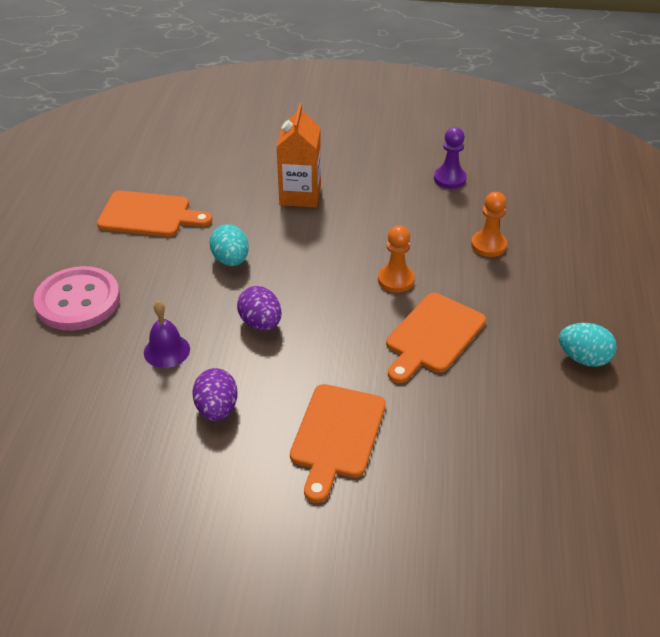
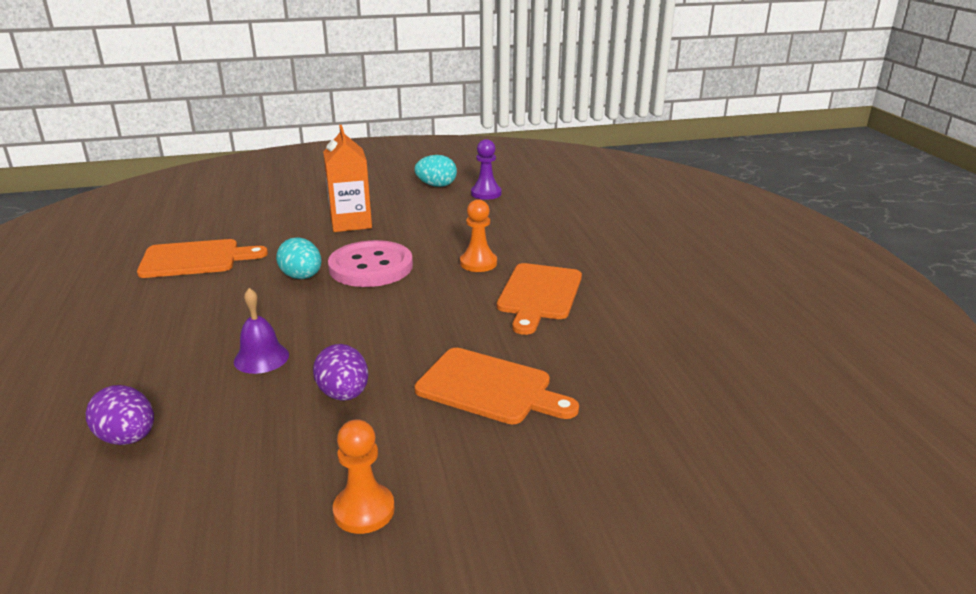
camera: 20 degrees left, 15 degrees down
pink button [33,266,120,331] -> pink button moved to [328,240,413,287]
purple egg [237,286,281,331] -> purple egg moved to [86,385,154,445]
orange cutting board [290,384,386,503] -> orange cutting board turned 60 degrees counterclockwise [415,348,579,424]
orange pawn [471,192,507,257] -> orange pawn moved to [333,419,395,534]
turquoise egg [559,323,617,367] -> turquoise egg moved to [414,155,457,187]

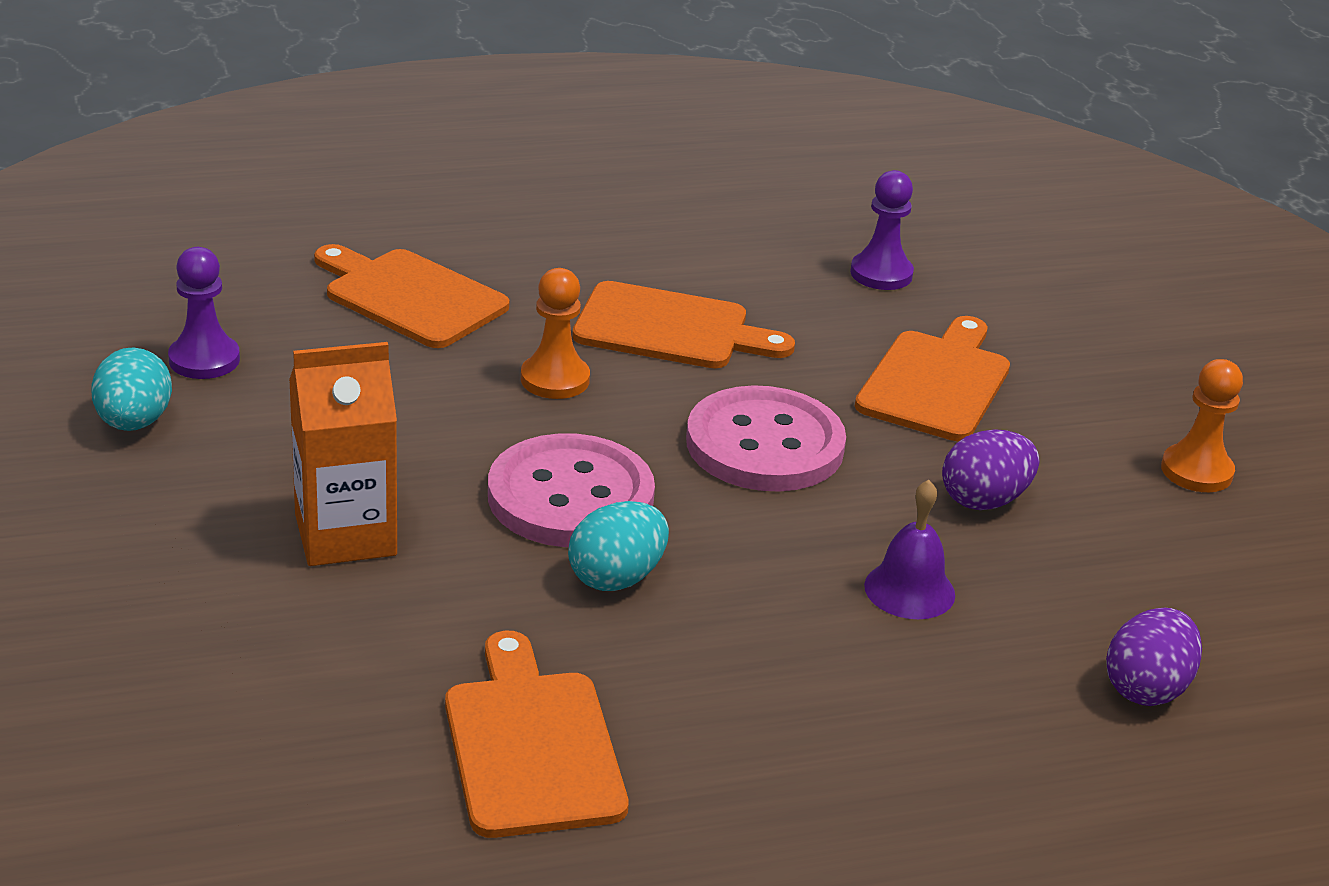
camera: 95 degrees left, 5 degrees up
none -> orange cutting board [314,244,509,348]
none -> pink button [686,385,846,492]
none -> purple pawn [850,170,914,290]

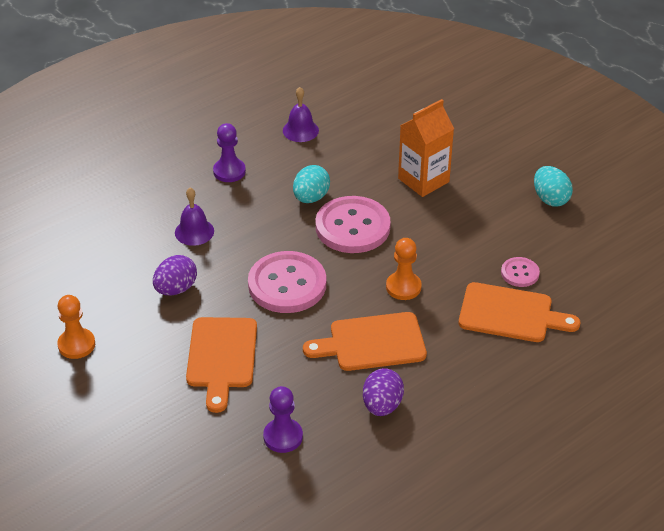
camera: 160 degrees right, 10 degrees up
purple pawn [168,247,240,379] -> purple pawn moved to [213,123,246,182]
orange cutting board [445,631,629,838] -> purple bell [283,87,319,142]
purple egg [1106,608,1202,706] -> purple egg moved to [363,368,404,416]
none -> pink button [501,257,540,287]

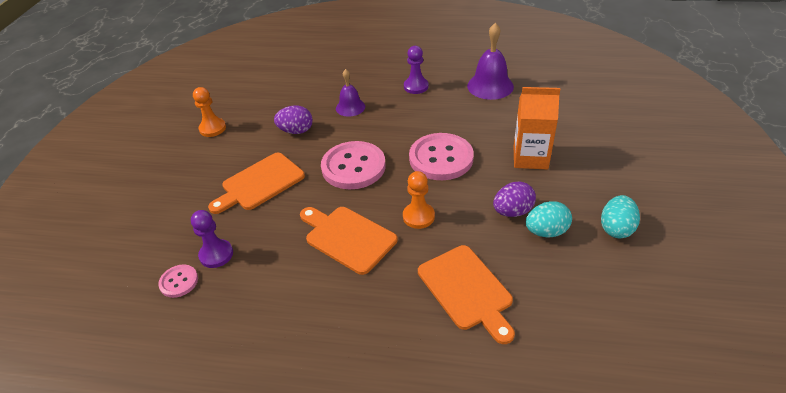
camera: 50 degrees right, 0 degrees up
purple bell [283,87,319,142] -> purple bell [467,23,514,100], size x1.58
turquoise egg [293,165,330,203] -> turquoise egg moved to [526,201,572,237]
purple egg [363,368,404,416] -> purple egg moved to [493,181,536,217]
pink button [501,257,540,287] -> pink button moved to [158,265,198,298]

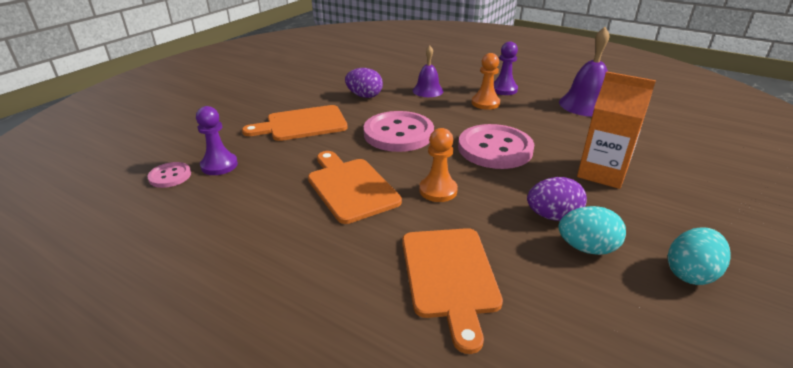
camera: 20 degrees right, 10 degrees down
orange pawn [193,87,226,137] -> orange pawn moved to [472,53,500,110]

